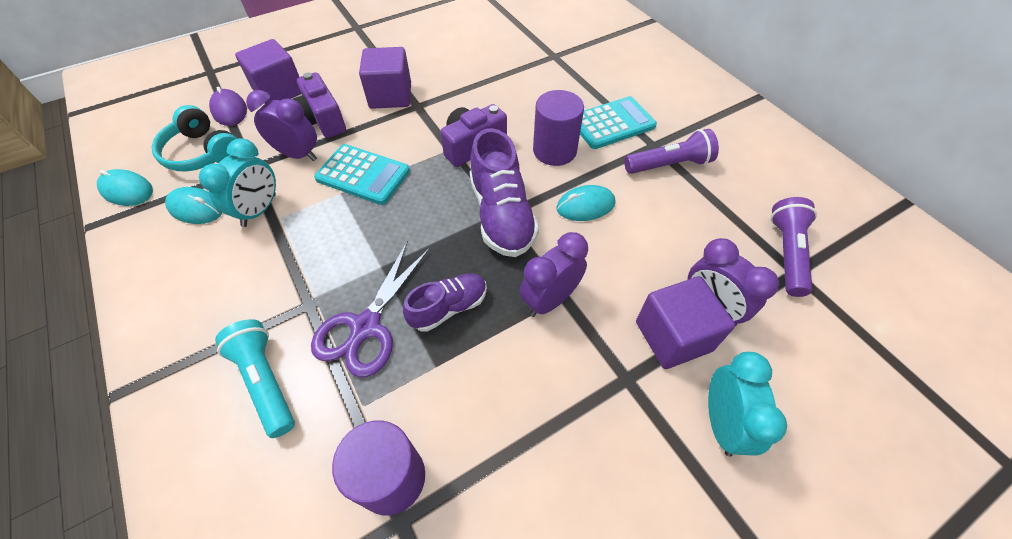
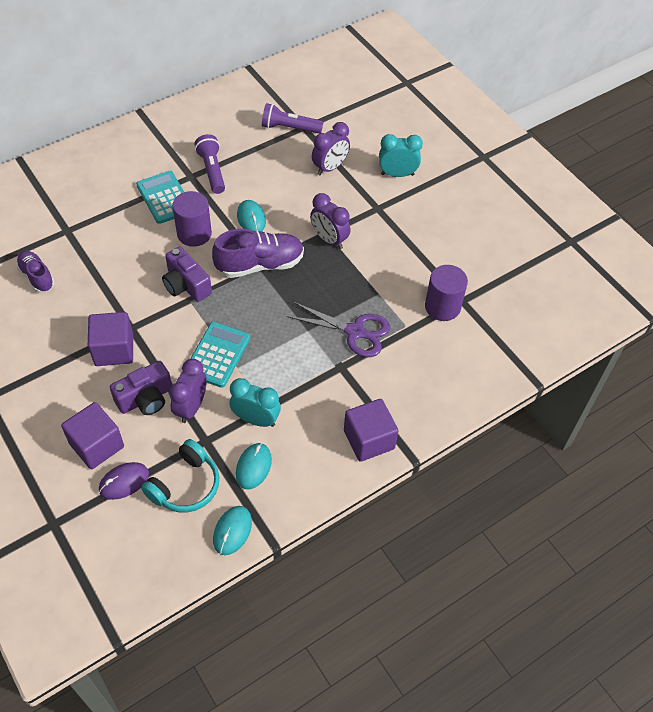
camera: 95 degrees left, 0 degrees up
turquoise flashlight [215,319,295,438] -> none
purple shoe [403,274,487,332] -> purple shoe moved to [16,251,54,293]
purple cube [636,276,735,369] -> purple cube moved to [344,399,399,462]

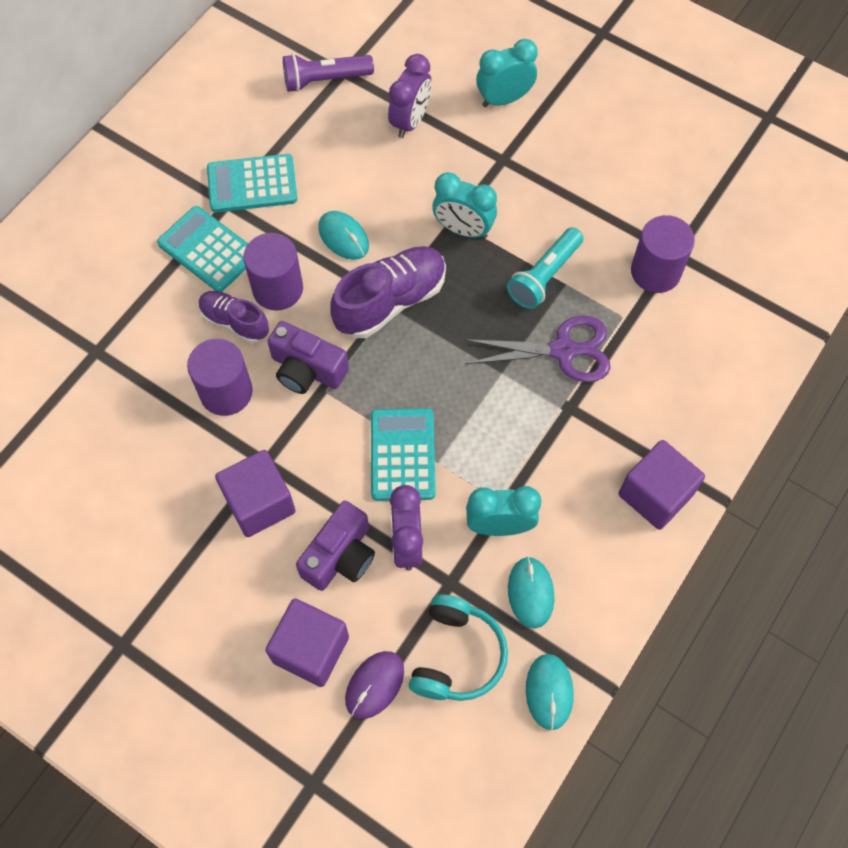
camera: 20 degrees left, 10 degrees up
purple shoe [16,251,54,293] -> purple shoe moved to [199,291,269,343]
purple flashlight [194,134,225,194] -> turquoise calculator [207,154,297,213]
purple clock [310,193,350,249] -> turquoise clock [432,172,497,239]
none -> purple cylinder [187,339,253,416]
none -> turquoise flashlight [507,227,583,309]

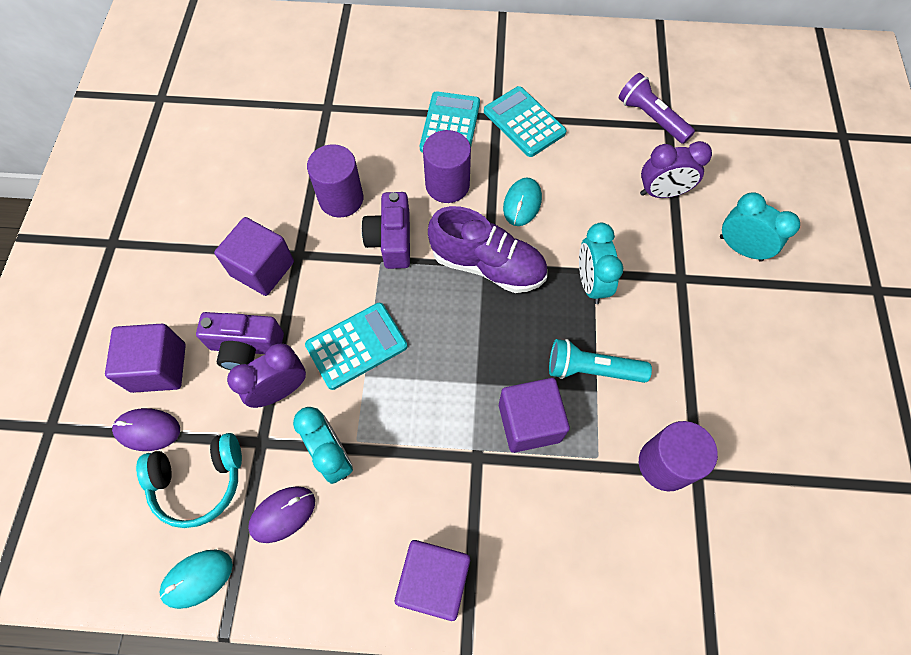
camera: 60 degrees right, 0 degrees up
purple shoe [199,291,269,343] -> none
purple scissors [464,316,611,382] -> purple cube [499,378,570,453]
turquoise mouse [508,556,554,629] -> purple mouse [248,487,315,543]

